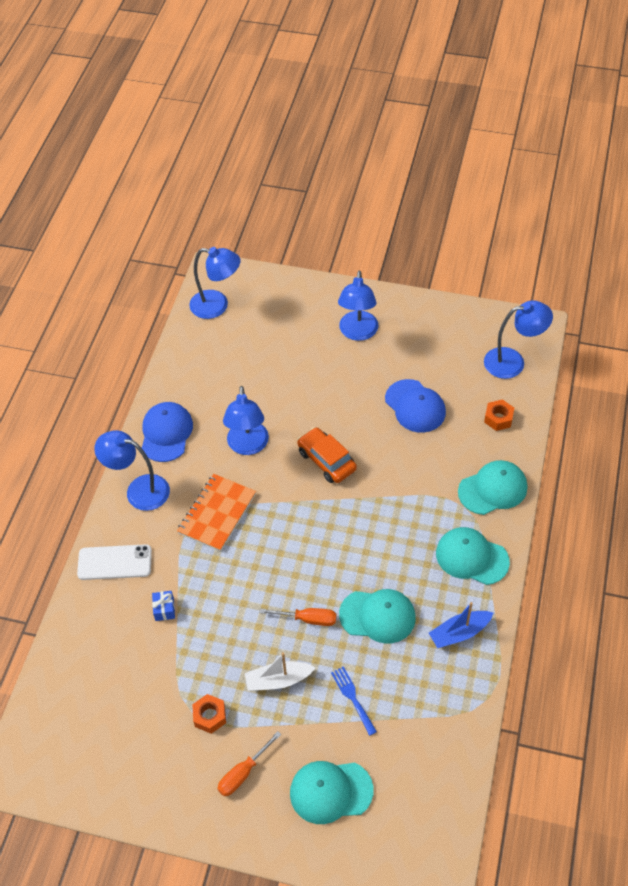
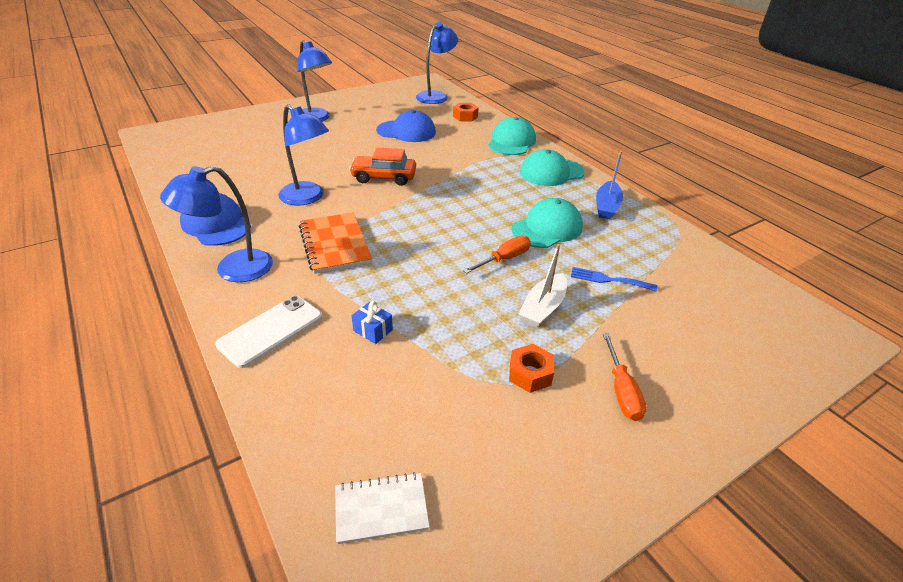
camera: 50 degrees left, 15 degrees down
blue lamp [189,247,241,319] -> none
turquoise cap [290,761,374,824] -> none
none -> white notebook [335,472,429,544]

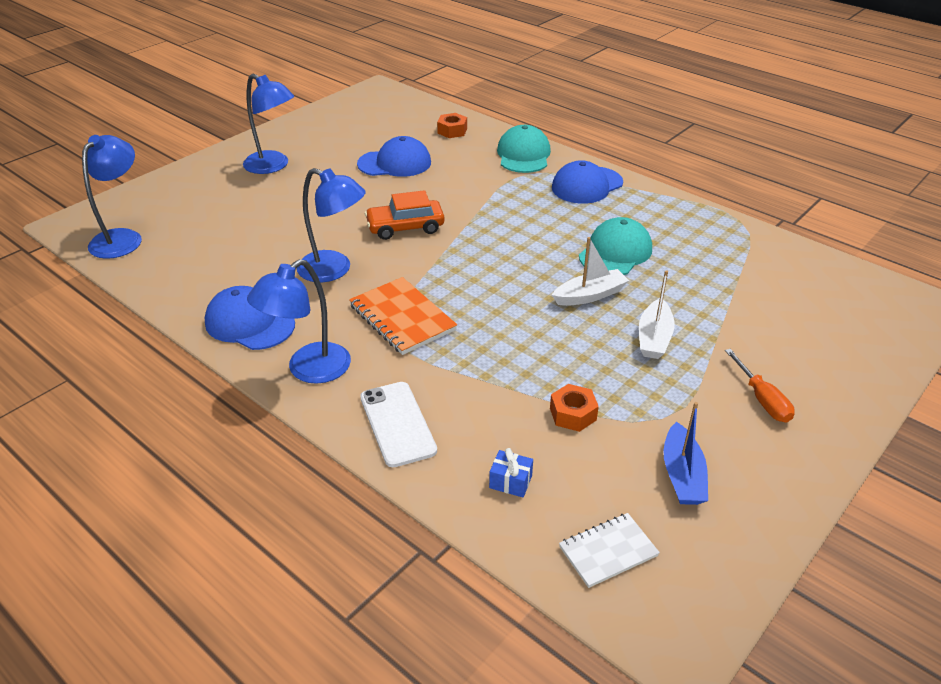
camera: 15 degrees left, 0 degrees up
white phone [215,296,322,368] -> white phone turned 45 degrees counterclockwise [360,382,437,467]
blue gift [352,301,393,344] -> blue gift moved to [489,448,533,497]
blue lamp [416,22,458,104] -> blue lamp moved to [82,135,142,259]
orange screwdriver [463,236,531,274] -> white boat [552,237,629,306]
orange nut [509,344,554,393] -> orange nut moved to [550,384,599,432]
turquoise cap [520,149,585,186] -> blue cap [552,160,623,204]
blue fork [571,267,657,291] -> none
blue boat [596,151,623,219] -> blue boat moved to [664,402,708,505]

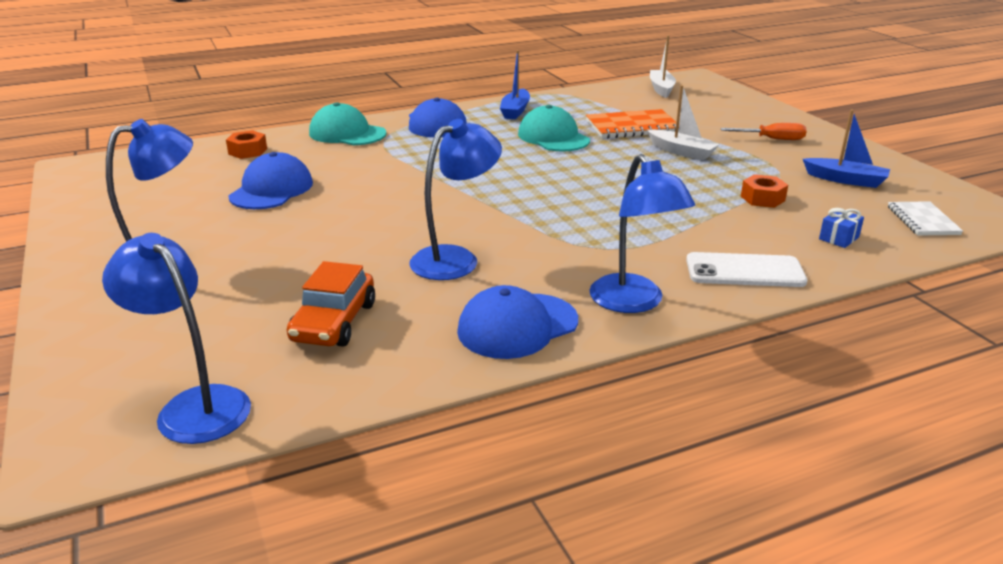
camera: 65 degrees left, 10 degrees down
orange notebook [349,277,457,355] -> orange notebook moved to [586,109,679,139]
orange car [365,190,445,240] -> orange car moved to [287,261,375,346]
white boat [552,237,629,306] -> white boat moved to [650,36,676,98]
none -> blue boat [500,50,530,119]

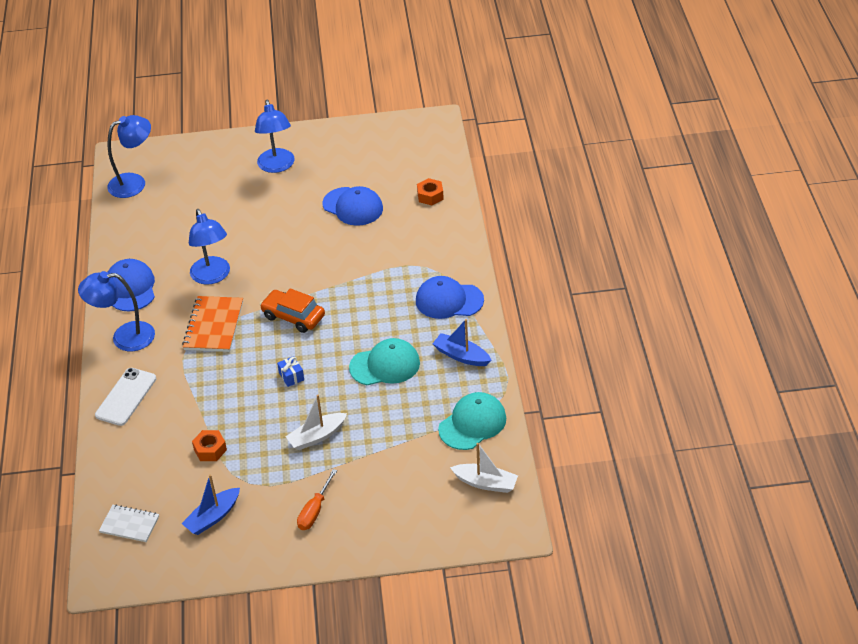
camera: 110 degrees right, 15 degrees up
orange car [287,261,375,346] -> orange car moved to [260,288,325,333]
turquoise cap [309,102,386,145] -> turquoise cap moved to [438,392,506,450]
orange notebook [586,109,679,139] -> orange notebook moved to [182,296,243,352]
blue gift [819,208,864,248] -> blue gift moved to [277,356,304,387]

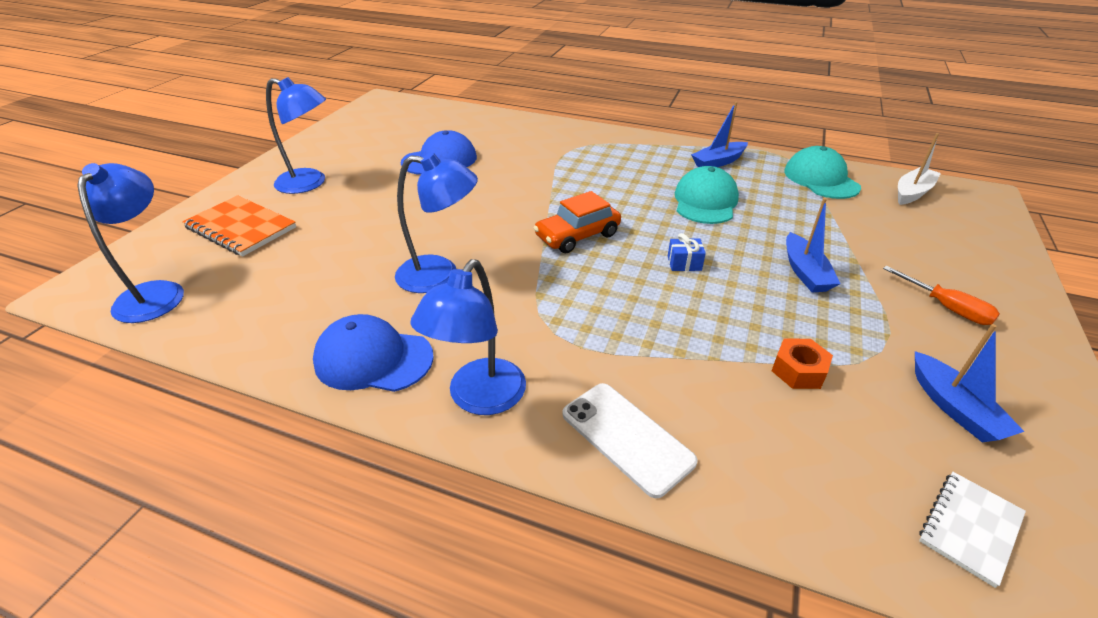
camera: 65 degrees left, 5 degrees down
orange notebook [182,296,243,352] -> orange notebook moved to [182,195,296,256]
white boat [285,395,347,450] -> blue boat [786,198,840,292]
blue cap [416,276,484,319] -> none
orange nut [417,178,444,205] -> none

